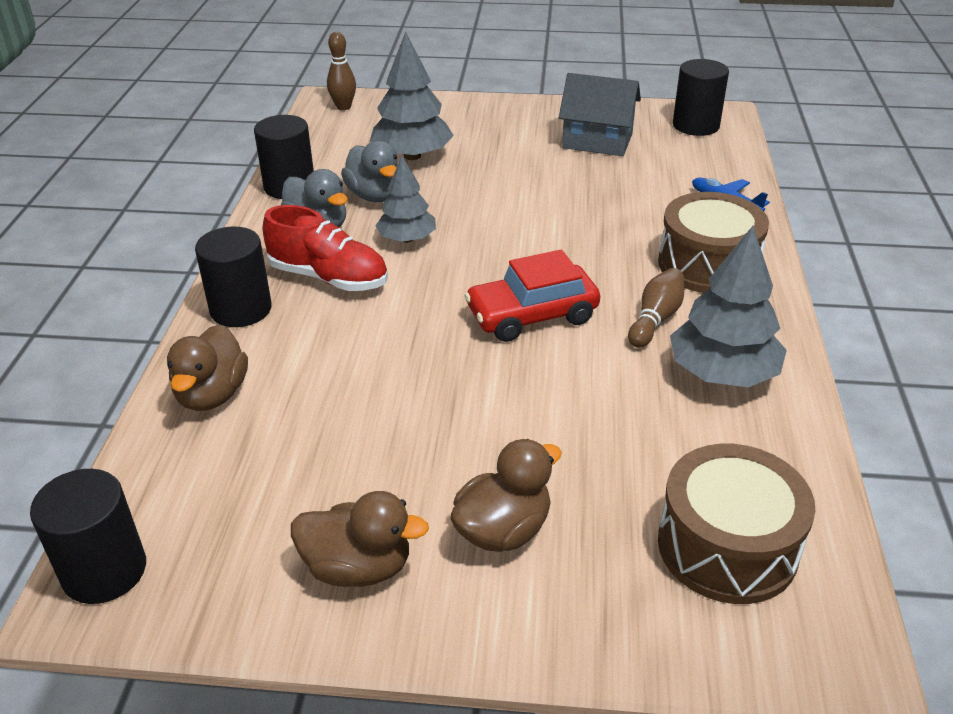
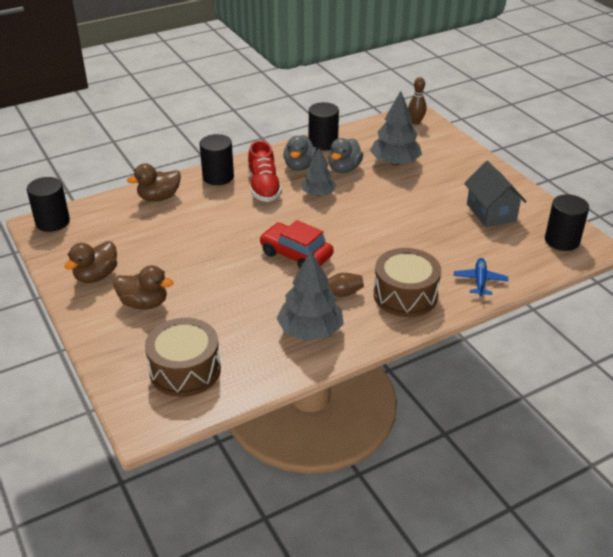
camera: 55 degrees right, 0 degrees up
brown duck [291,491,429,587] -> brown duck turned 60 degrees clockwise [64,241,117,283]

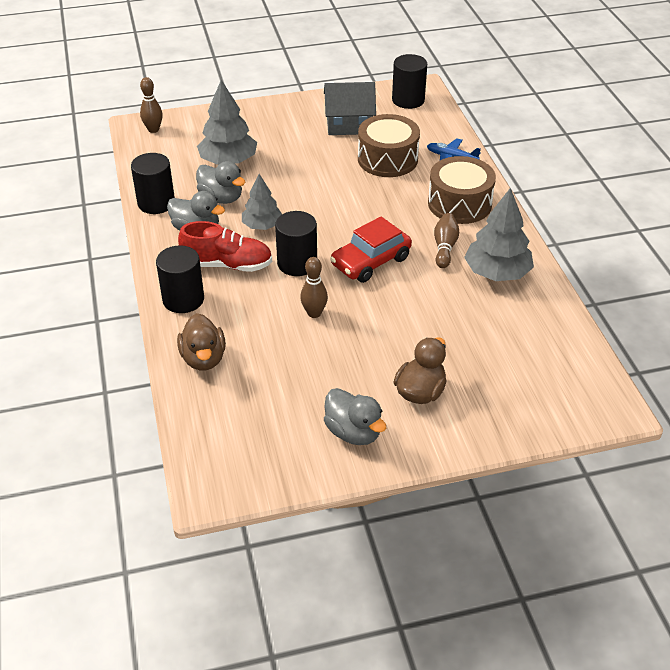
camera: 75 degrees left, 5 degrees up
black cylinder [27,177,70,232] -> black cylinder moved to [275,211,317,276]
brown duck [64,241,117,283] -> grey duck [324,388,386,445]
brown drum [145,318,221,397] -> brown drum moved to [358,114,420,177]
none -> brown bowling pin [300,257,328,318]

